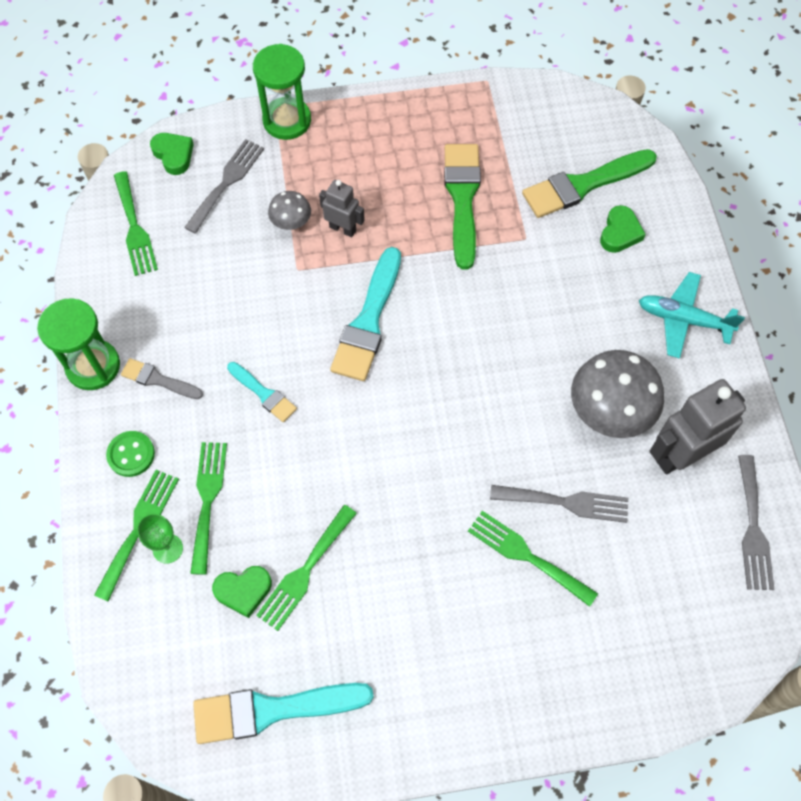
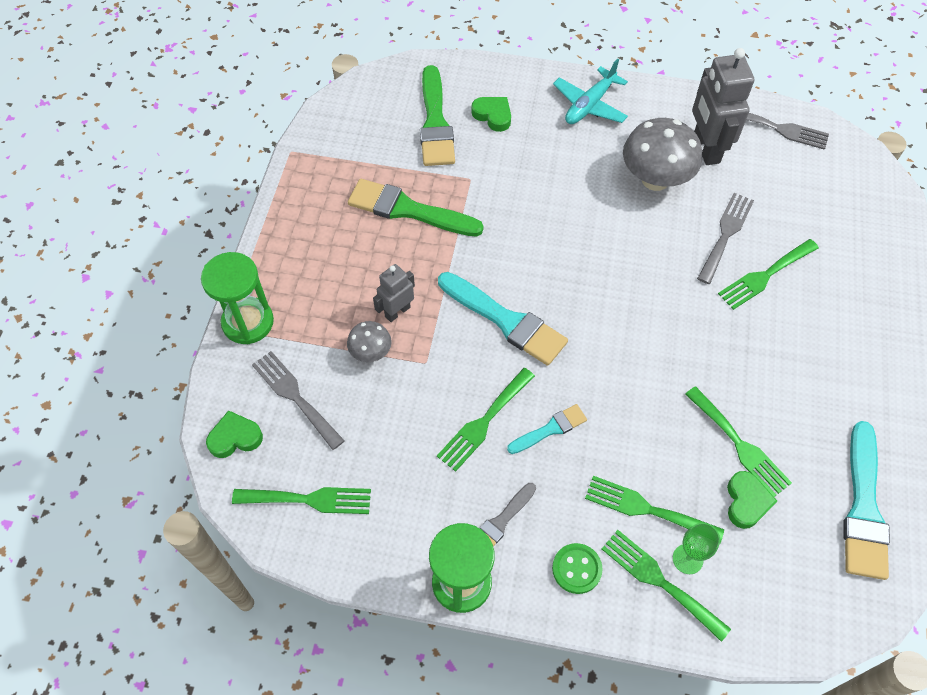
camera: 70 degrees left, 5 degrees down
none -> green fork [437,368,535,472]

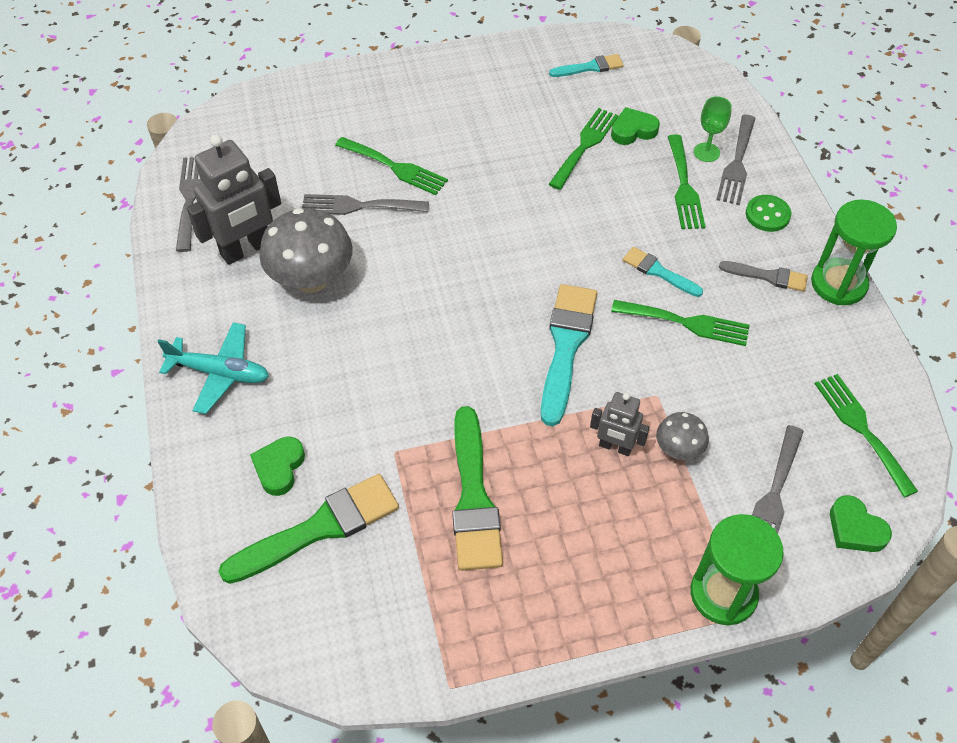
camera: 115 degrees left, 5 degrees down
green fork [602,530,731,642] -> grey fork [716,115,756,205]
turquoise brush [843,421,890,580] -> turquoise brush [549,54,624,77], size x0.55

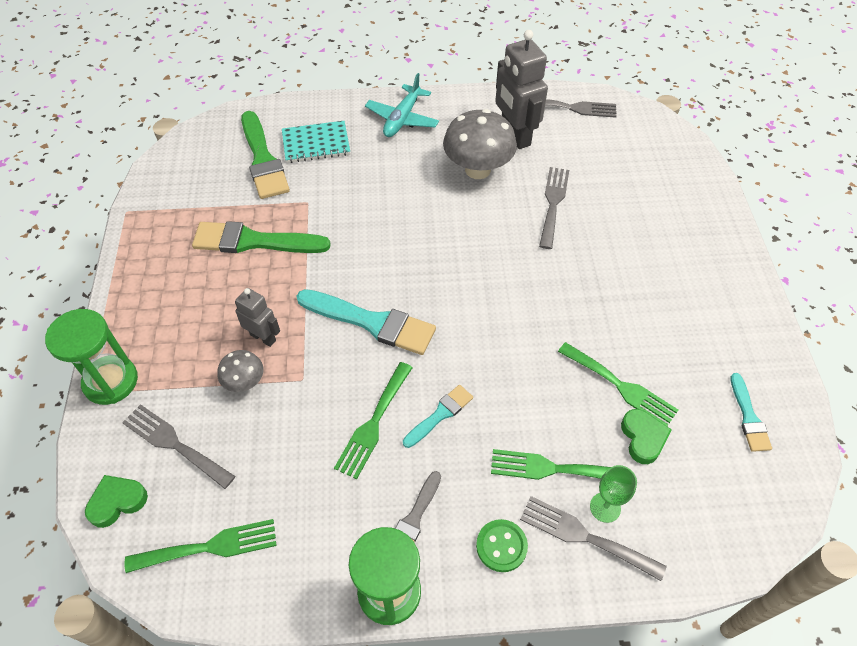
camera: 100 degrees right, 0 degrees up
green heart [250,437,305,496] -> turquoise notebook [282,121,350,163]
green fork [335,137,448,195] -> none
grey robot [590,392,650,456] -> grey robot turned 90 degrees clockwise [235,288,280,347]

